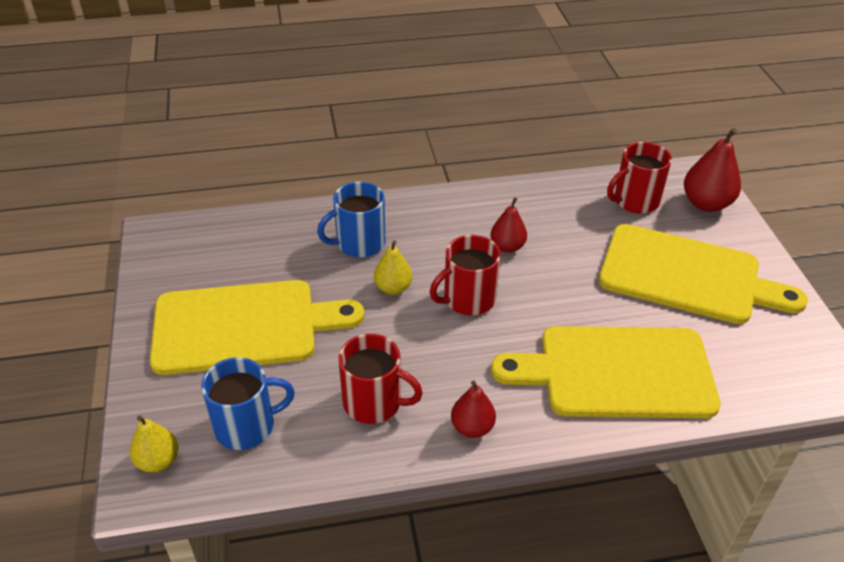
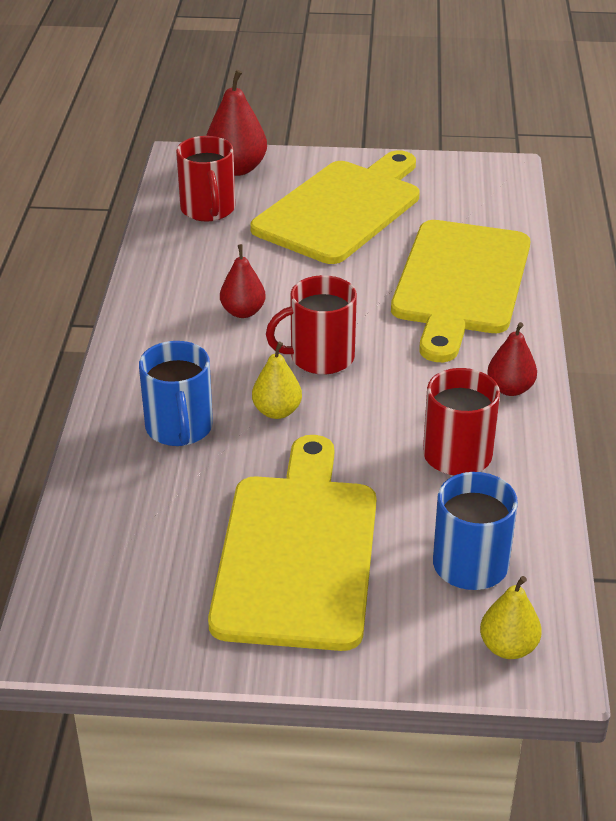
camera: 75 degrees left, 5 degrees down
red mug [430,235,501,315] -> red mug turned 90 degrees clockwise [266,275,357,375]

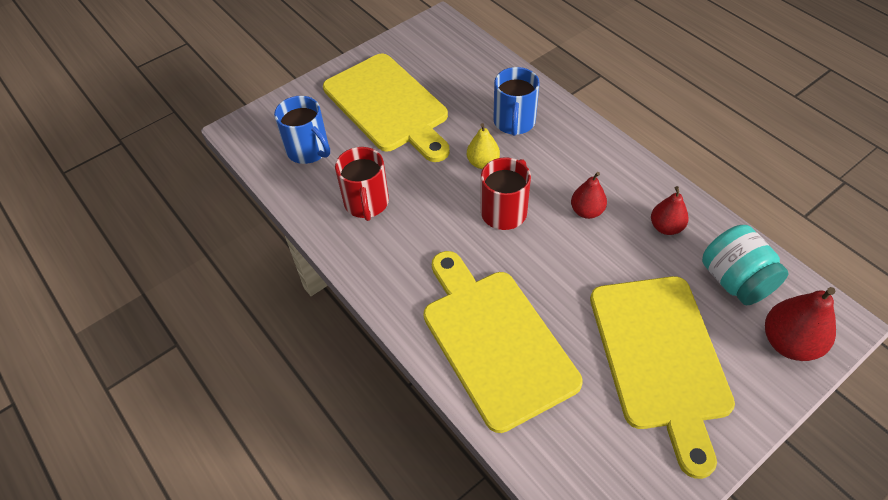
camera: 140 degrees right, 15 degrees up
blue mug [139,341,213,446] -> blue mug turned 120 degrees counterclockwise [493,67,540,136]
red mug [176,136,235,222] -> turquoise jar [702,225,789,305]
yellow pear [480,576,542,659] -> none
red pear [487,322,537,396] -> red pear moved to [651,186,689,235]

